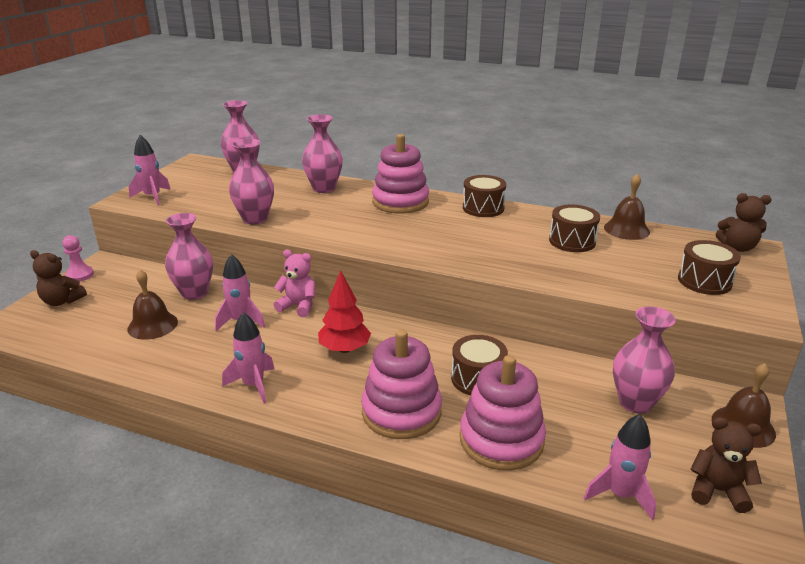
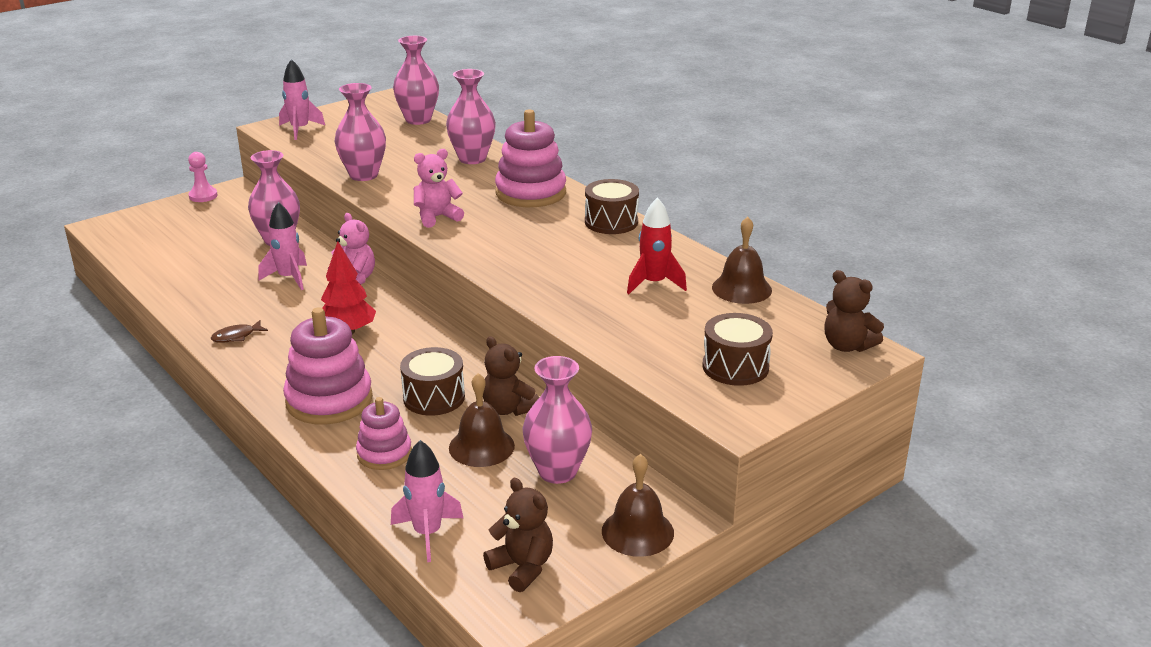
camera: 30 degrees right, 0 degrees up
brown teddy bear [30,250,87,306] -> brown teddy bear moved to [483,336,539,416]
brown bell [127,270,178,340] -> brown bell moved to [449,373,515,467]
pink rocket [222,312,275,404] -> brown fish [211,320,268,342]
pink stacking toy [460,355,546,471] -> pink stacking toy [356,397,412,470], size x0.59
brown drum [549,205,600,252] -> red rocket [627,197,687,294]
none -> pink teddy bear [414,149,464,228]

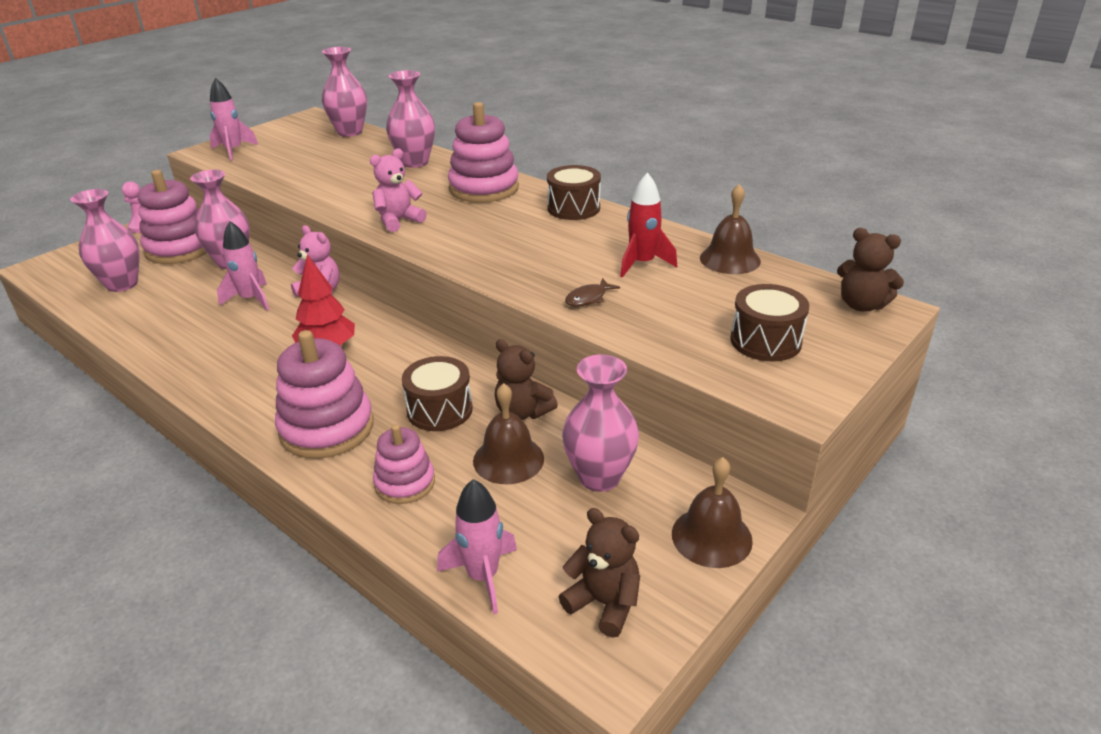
camera: 10 degrees left, 5 degrees up
brown fish [211,320,268,342] -> brown fish moved to [565,278,620,307]
pink vase [335,83,386,181] -> pink vase moved to [70,189,140,292]
none -> pink stacking toy [138,170,207,264]

